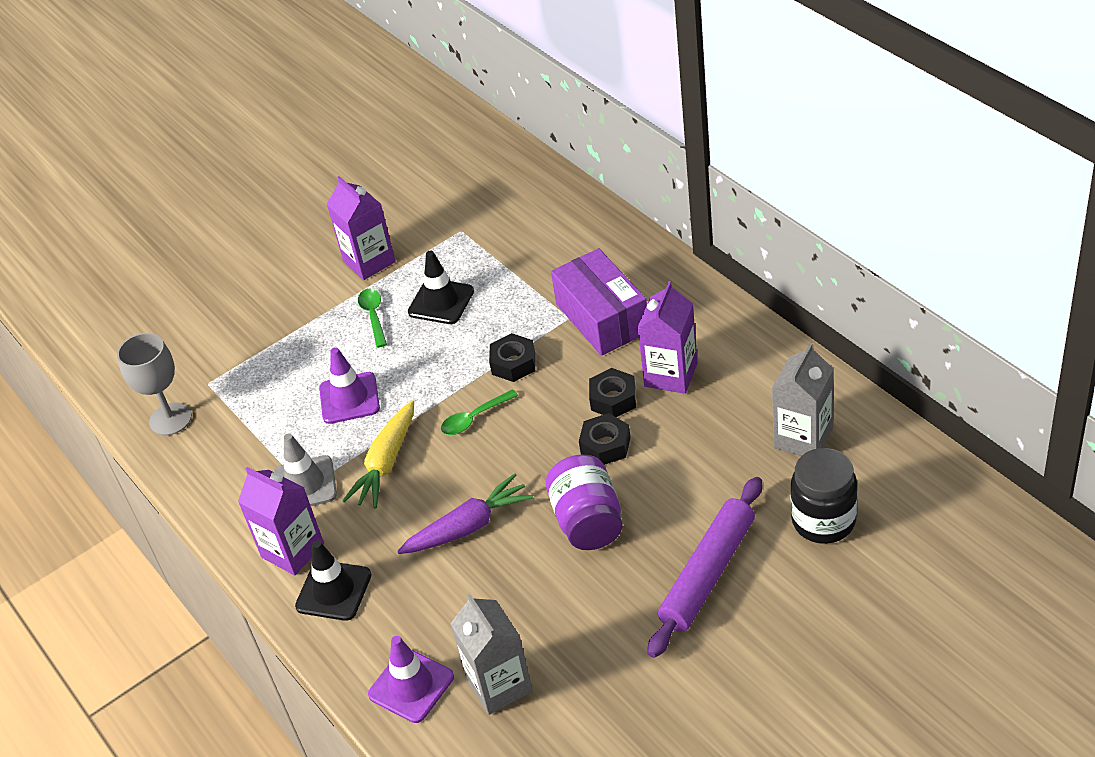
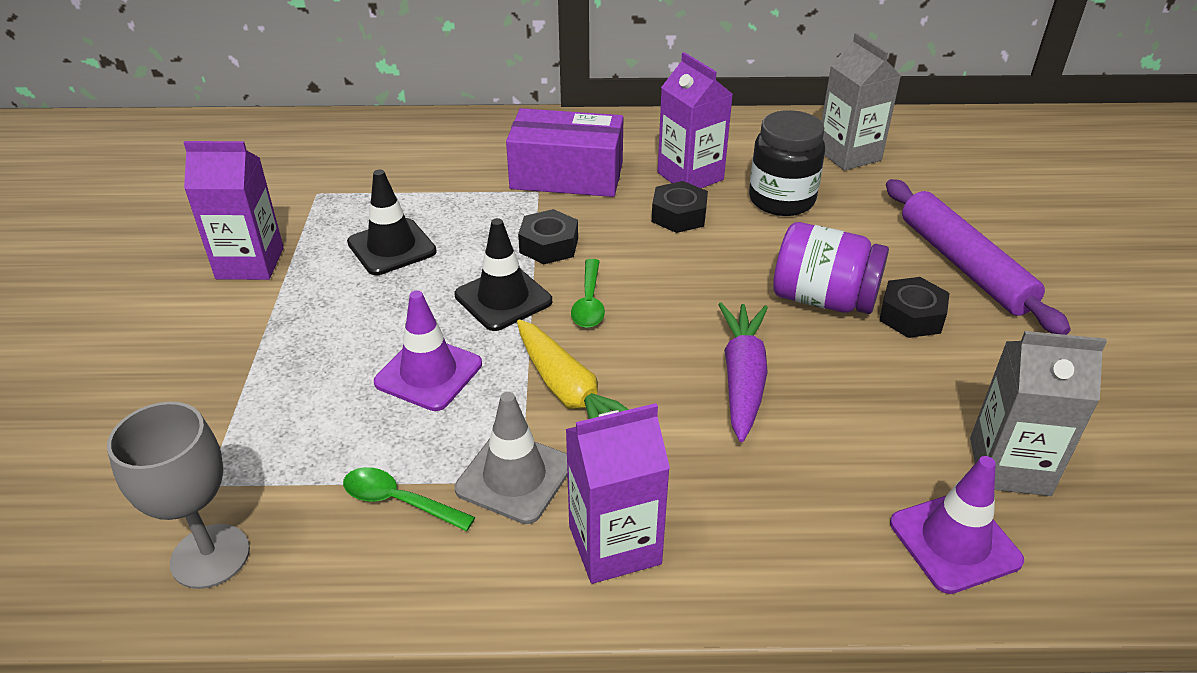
camera: 60 degrees left, 5 degrees down
black traffic cone [295,540,372,621] -> black traffic cone moved to [454,218,552,331]
green spoon [358,289,387,348] -> green spoon moved to [343,467,475,531]
black nut [579,413,631,465] -> black nut moved to [879,277,950,338]
black jar [790,448,858,544] -> black jar moved to [749,110,825,216]

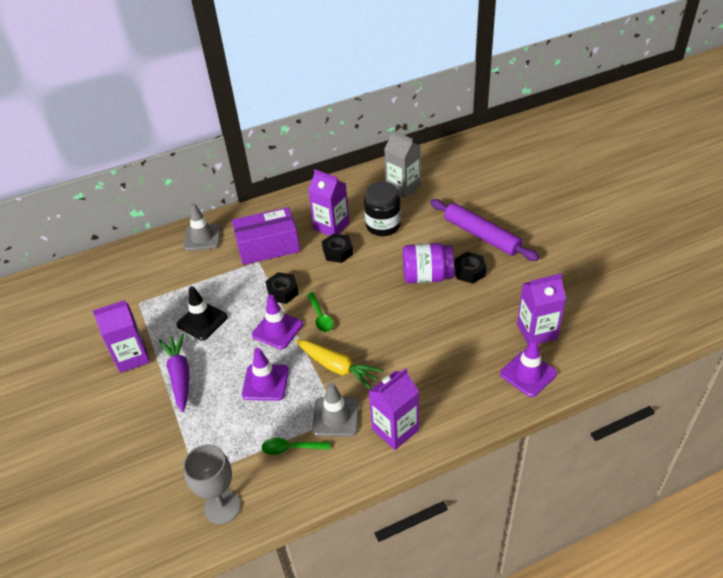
camera: 20 degrees left, 5 degrees up
black traffic cone [454,218,552,331] -> purple traffic cone [252,295,303,349]
purple carrot [718,303,768,442] -> purple carrot moved to [159,333,189,412]
grey carton [970,331,1107,496] -> purple carton [517,274,566,344]
none -> grey traffic cone [184,203,221,251]

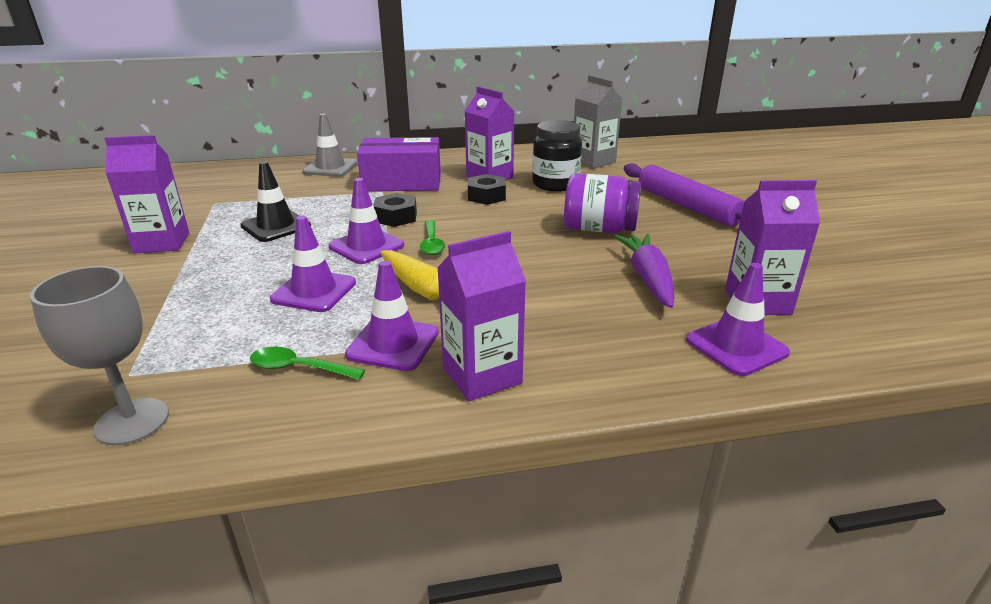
camera: 10 degrees right, 15 degrees down
purple carrot [159,333,189,412] -> purple carrot moved to [614,234,674,308]
grey traffic cone [312,382,359,436] -> purple traffic cone [345,261,439,371]
black nut [454,252,486,284] -> none

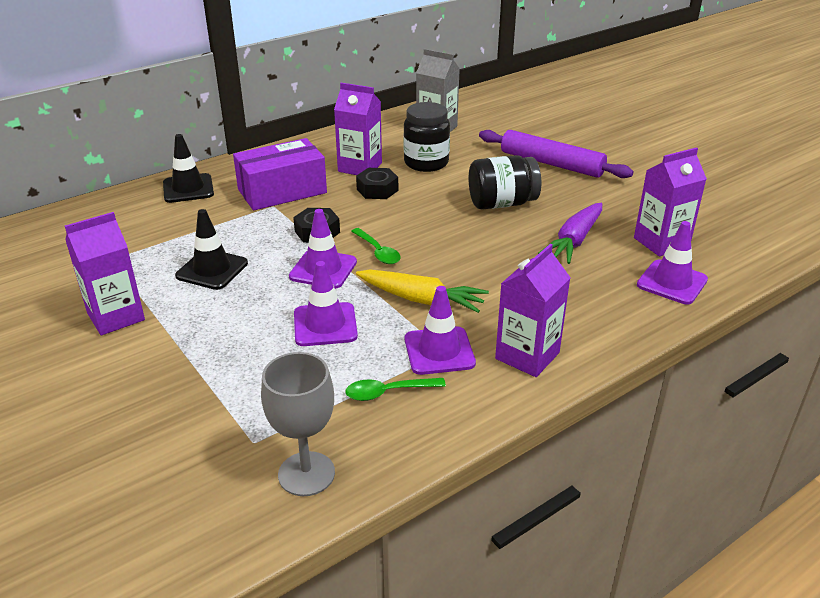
camera: 25 degrees left, 5 degrees up
grey traffic cone [302,113,358,177] -> black traffic cone [163,134,214,203]
purple jar [564,173,641,233] -> black jar [469,155,541,210]
purple carrot [614,234,674,308] -> purple carrot turned 120 degrees counterclockwise [538,203,602,264]

